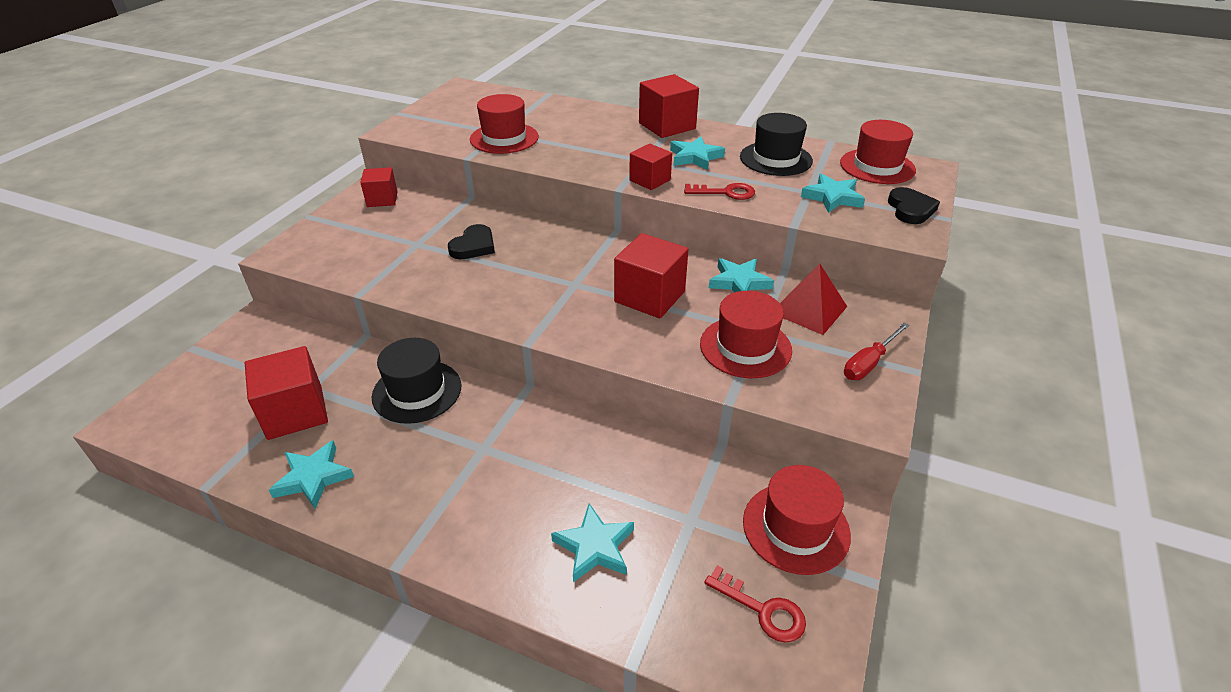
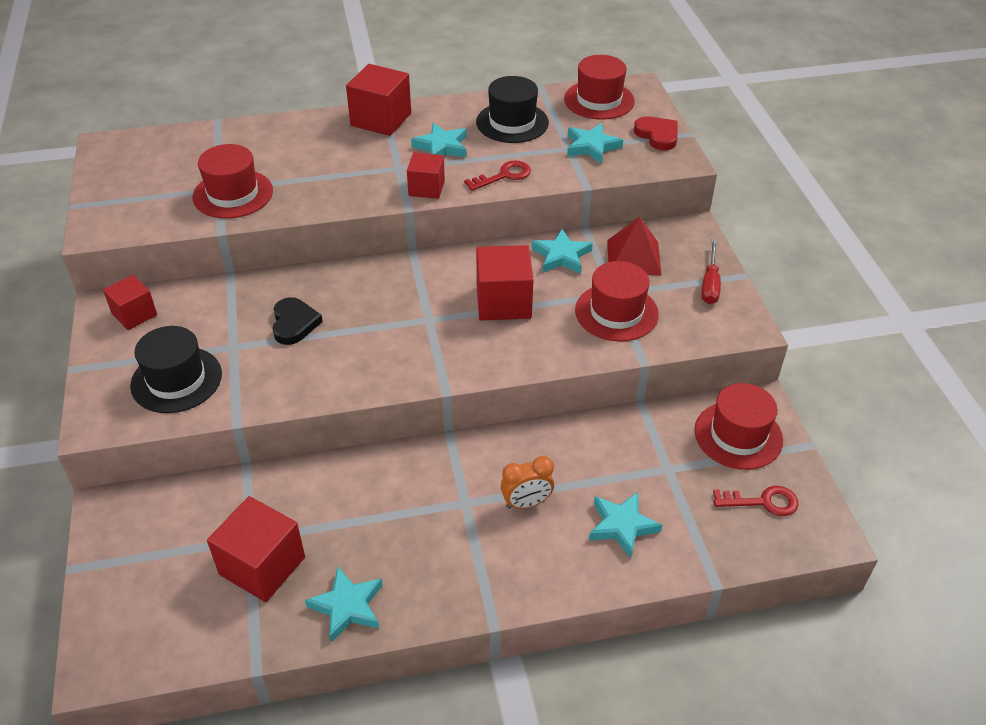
camera: 35 degrees left, 5 degrees up
black hat [372,338,462,424] -> black hat moved to [130,326,222,413]
black heart [888,187,940,224] -> red heart [634,116,678,150]
none -> orange clock [501,456,554,509]

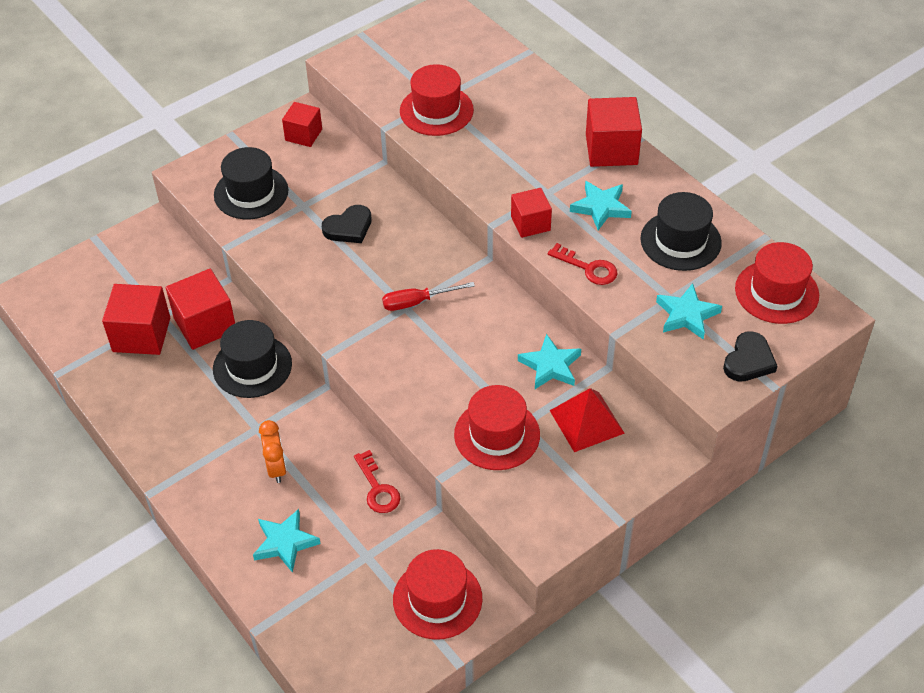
camera: 65 degrees right, 5 degrees up
turquoise star [305,566,383,642] -> none
red cube [476,245,534,320] -> red cube moved to [166,269,235,350]
orange clock [501,456,554,509] -> orange clock turned 150 degrees counterclockwise [259,420,287,483]
red heart [634,116,678,150] -> black heart [723,331,777,382]
red screwdriver [701,239,721,304] -> red screwdriver moved to [382,282,475,311]
red key [713,486,799,516] -> red key moved to [354,450,401,513]
none -> black hat [213,320,292,398]

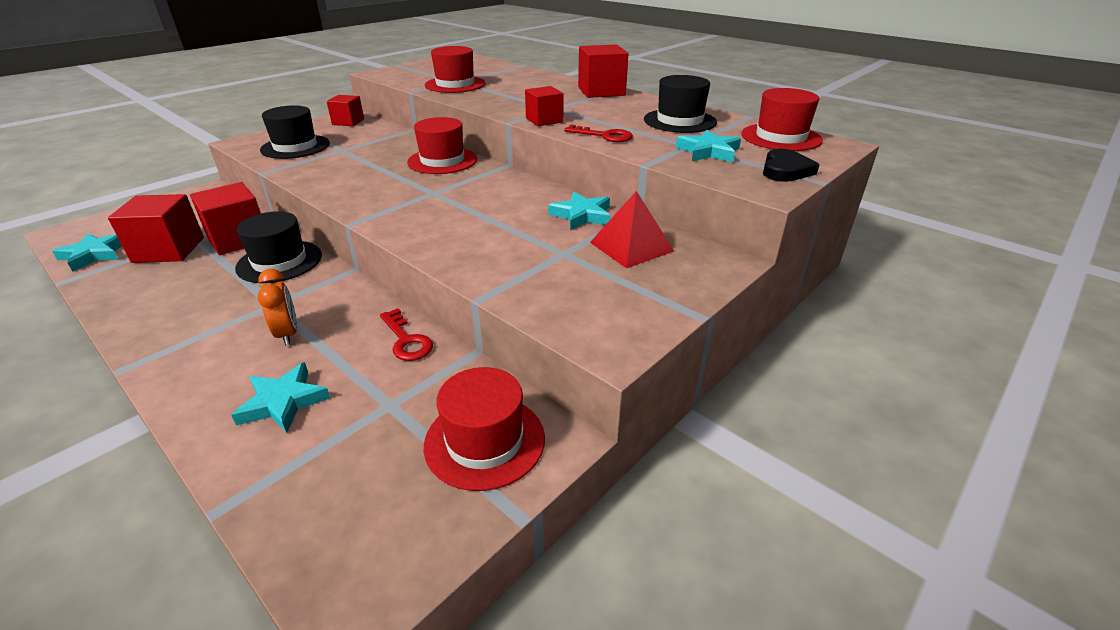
camera: 10 degrees left, 15 degrees down
black heart [322,205,372,243] -> none
red screwdriver [382,282,475,311] -> none
red hat [454,385,540,470] -> red hat moved to [407,117,477,174]
turquoise star [570,181,632,230] -> turquoise star moved to [52,233,122,271]

